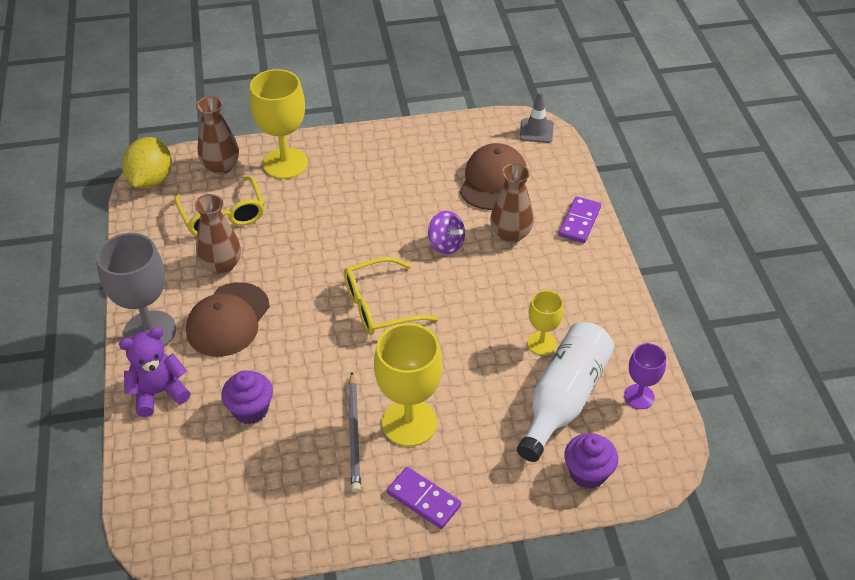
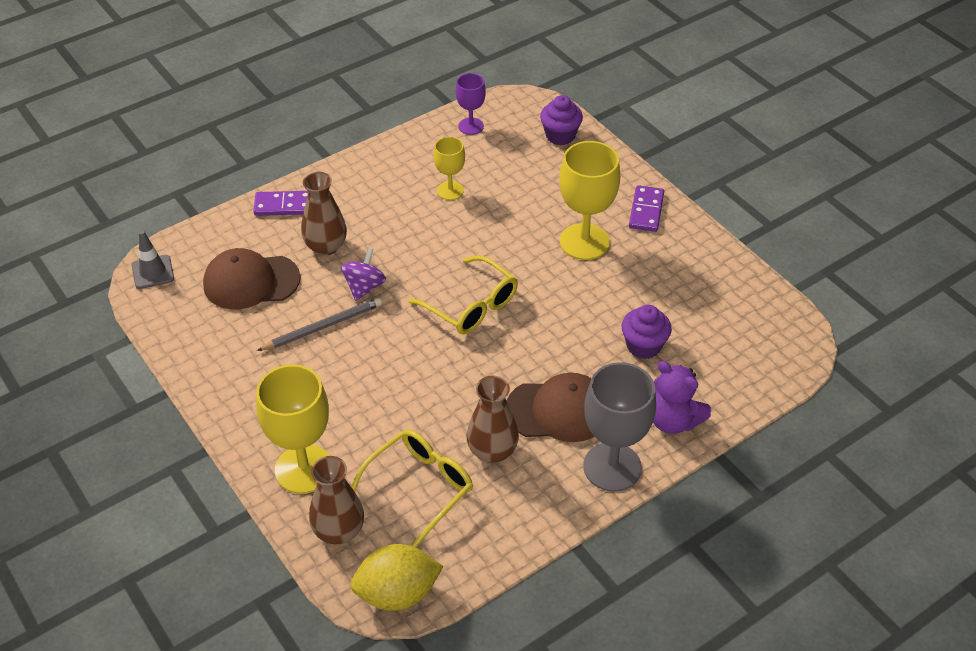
camera: 115 degrees left, 0 degrees up
grey pencil [348,372,361,493] -> grey pencil moved to [257,298,382,351]
white bottle [517,322,614,462] -> none

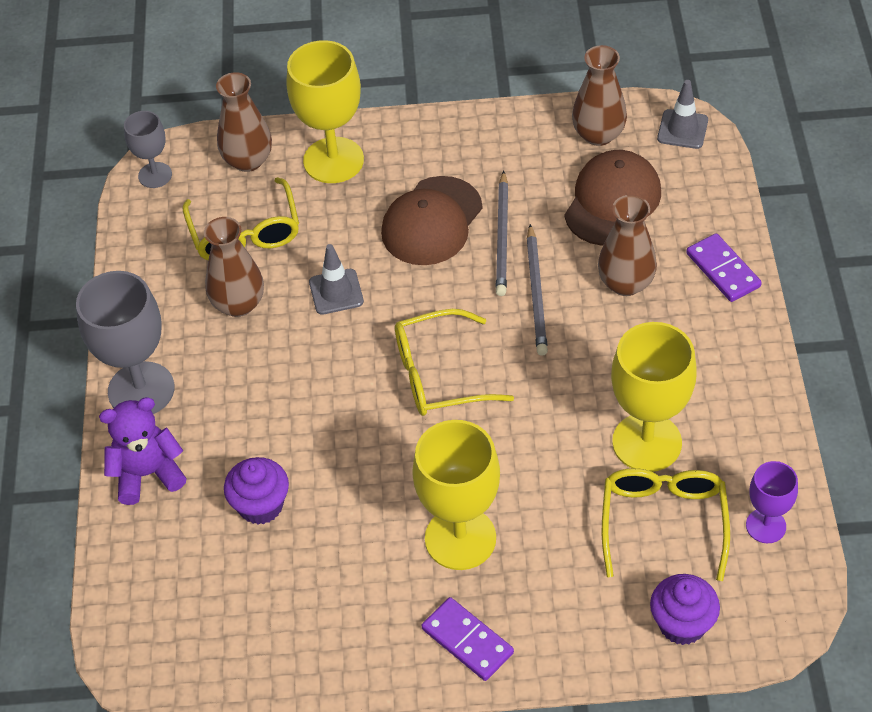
camera: 125 degrees right, 5 degrees up
purple domino [253,191,309,216] -> purple domino turned 60 degrees counterclockwise [686,233,762,302]
purple spinning top [341,248,386,301] -> grey pencil [526,224,548,356]
yellow lemon [350,544,444,611] -> grey goblet [124,111,172,188]
yellow goblet [434,137,465,200] -> yellow goblet [611,322,697,472], size x1.80
brown cap [506,373,595,442] -> brown cap moved to [381,176,483,265]
none -> grey traffic cone [309,244,364,315]
none -> brown vase [572,45,627,146]
none -> yellow glasses [602,468,730,581]

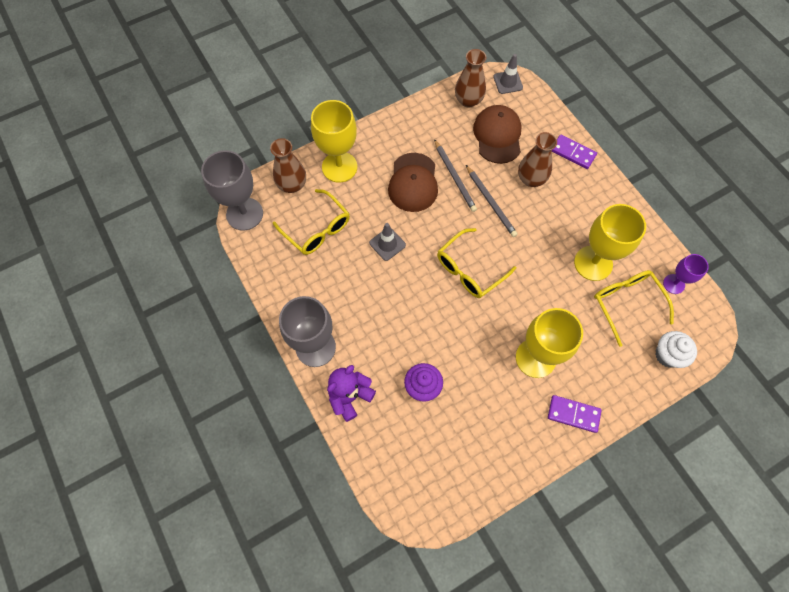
camera: 30 degrees left, 15 degrees up
grey goblet [124,111,172,188] -> grey goblet [201,150,263,231], size x1.80
brown vase [204,217,264,317] -> none
purple cupcake [650,574,720,645] -> white cupcake [655,331,697,368]

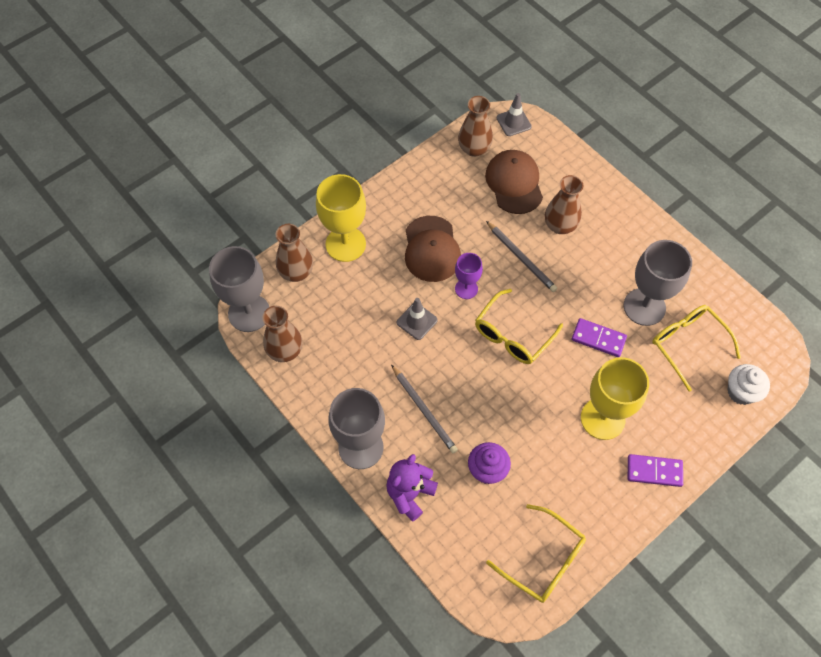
camera: 10 degrees left, 5 degrees down
yellow glasses [273,189,350,255] -> yellow glasses moved to [486,504,586,603]
grey pencil [434,139,477,212] -> grey pencil moved to [391,364,458,453]
purple domino [552,134,597,169] -> purple domino moved to [572,318,627,357]
yellow goblet [574,204,646,281] -> grey goblet [624,240,692,326]
purple goblet [663,254,709,294] -> purple goblet moved to [455,253,483,299]
none -> brown vase [262,306,303,362]

